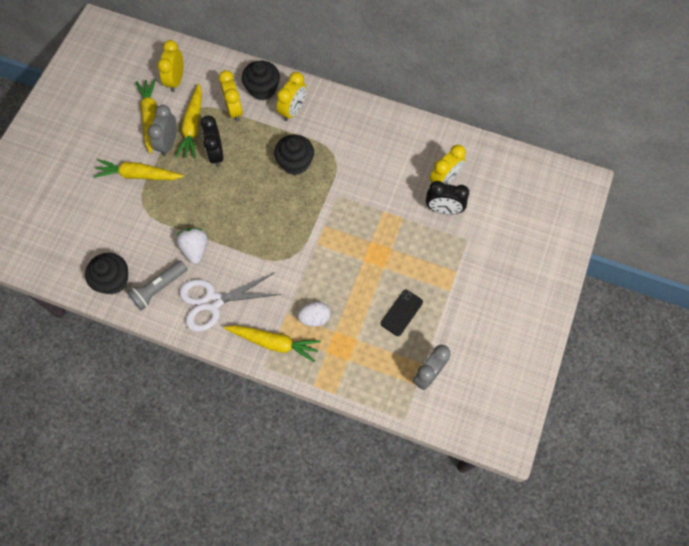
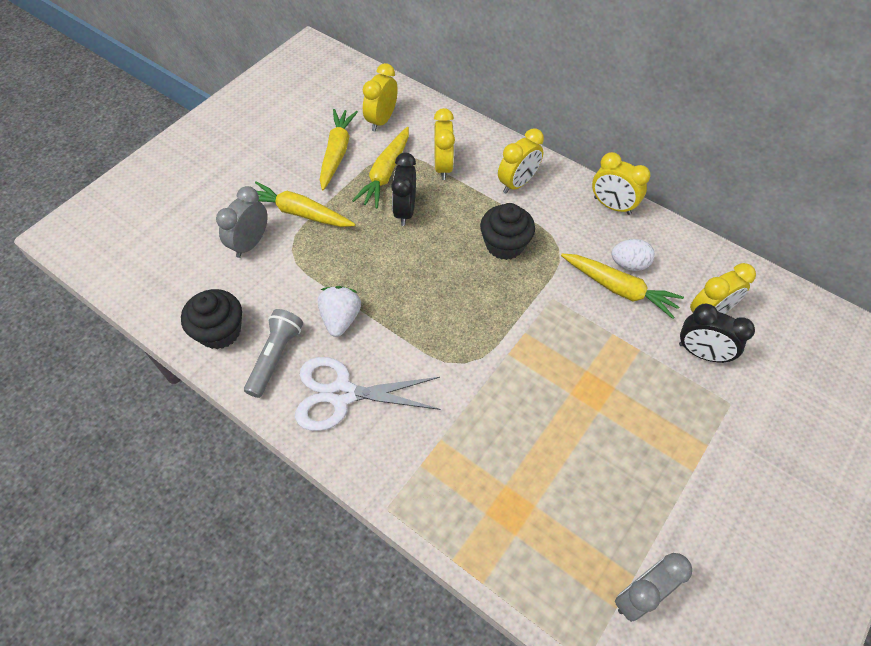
camera: 15 degrees right, 10 degrees down
grey flashlight [127,260,187,311] -> grey flashlight turned 135 degrees clockwise [244,309,303,398]
grey clock [148,105,177,156] -> grey clock moved to [216,186,268,258]
yellow carrot [224,325,321,362] -> yellow carrot moved to [561,254,684,319]
black cupcake [242,60,280,100] -> none
white egg [298,301,330,327] -> white egg moved to [611,239,655,271]
black phone [381,290,423,336] -> none
none -> yellow clock [592,152,651,215]

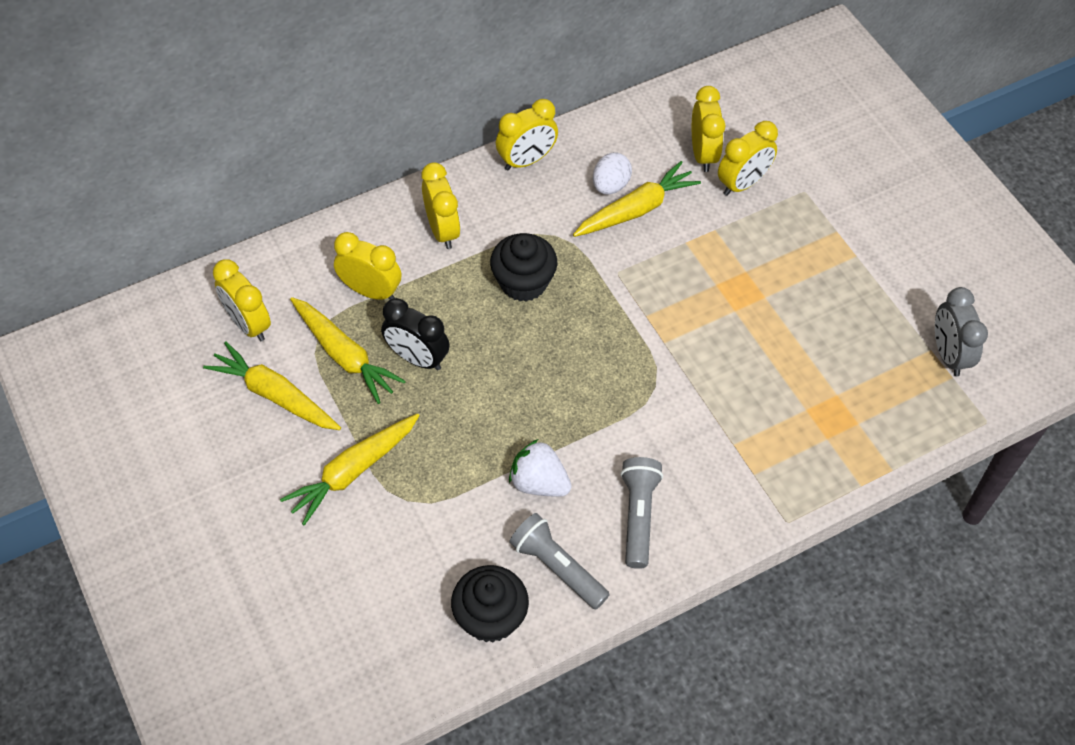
camera: 65 degrees left, 0 degrees up
grey clock [216,186,268,258] -> none
white scissors [295,357,441,431] -> grey flashlight [620,457,663,569]
black clock [679,304,755,363] -> yellow clock [718,121,778,196]

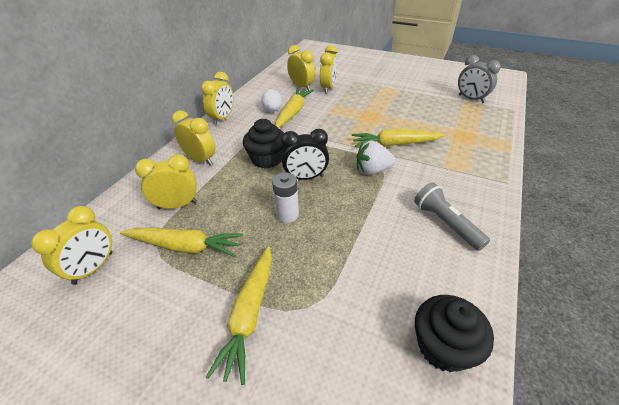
camera: 35 degrees left, 15 degrees down
yellow carrot [203,342,341,430] -> yellow carrot moved to [352,129,445,147]
yellow clock [213,259,271,341] -> yellow clock turned 75 degrees counterclockwise [31,206,112,285]
black clock [381,298,450,371] -> black clock moved to [281,129,329,180]
white strawberry [509,439,572,497] -> white strawberry moved to [357,141,396,175]
grey flashlight [509,513,610,609] -> none
none -> white battery [272,172,299,223]

